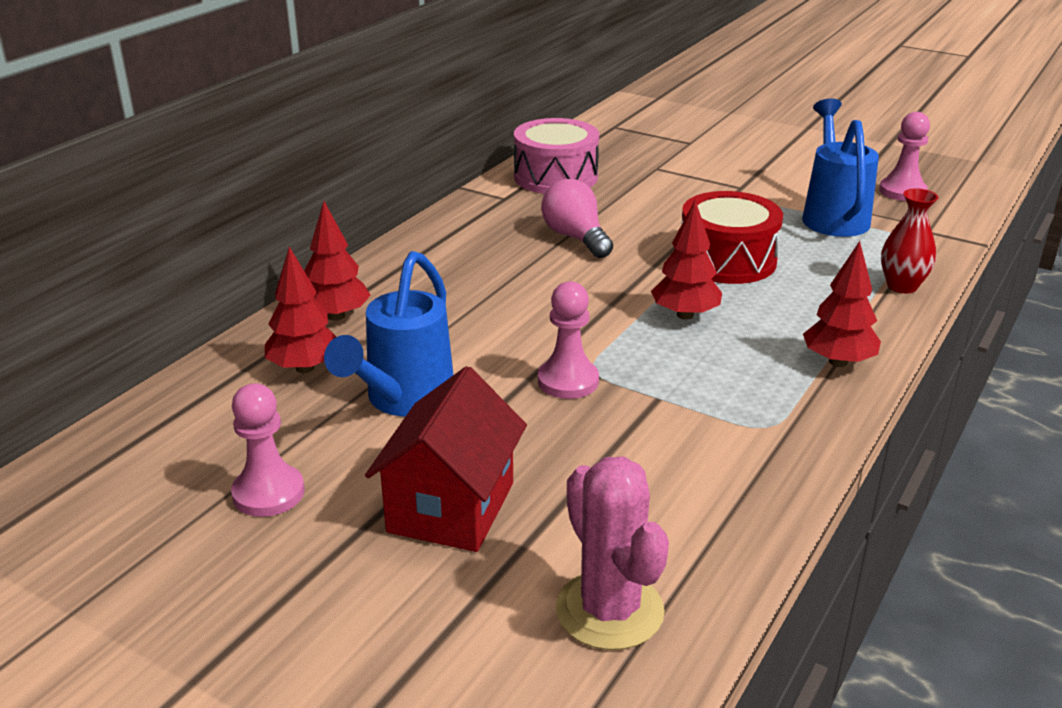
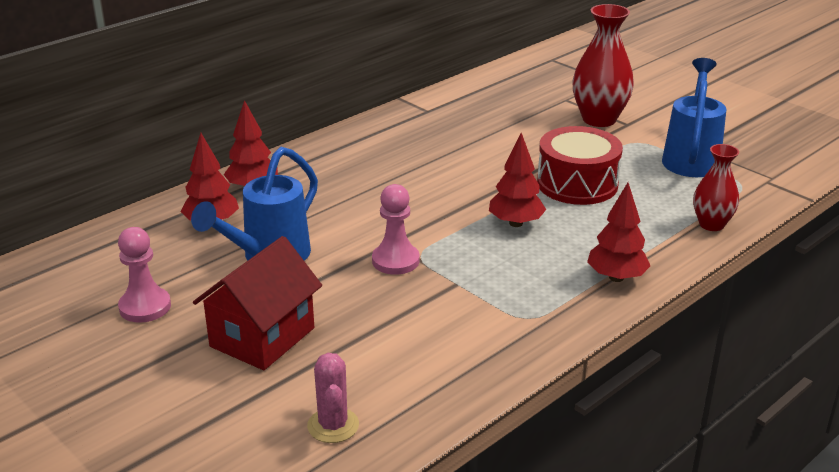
camera: 15 degrees right, 0 degrees up
pink drum [514,118,599,194] -> none
pink light bulb [541,179,613,258] -> none
pink cactus [556,456,669,650] -> pink cactus [307,353,359,443], size x0.65
pink pawn [879,112,930,201] -> none
none -> red vase [572,4,634,127]

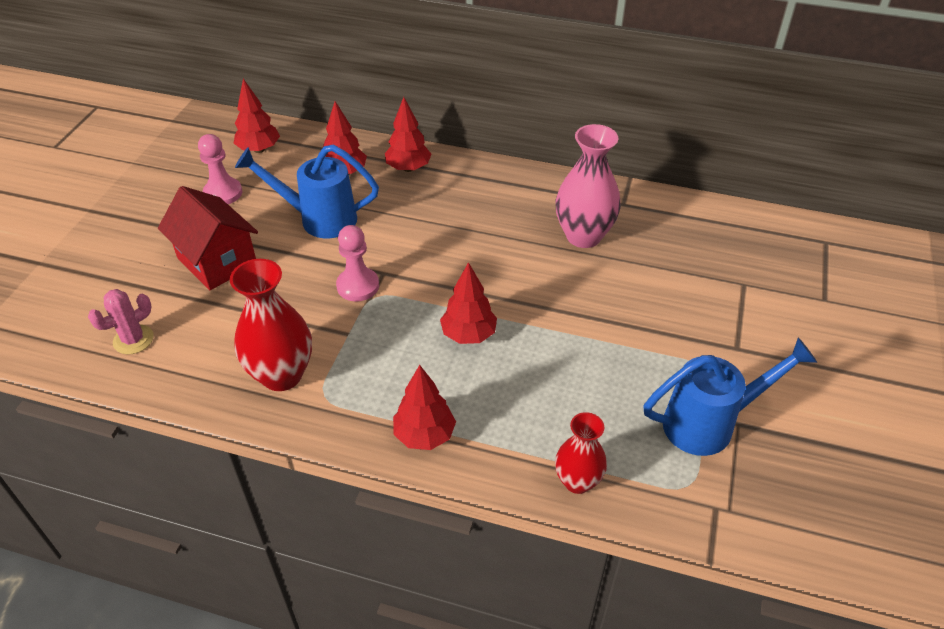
camera: 60 degrees right, 15 degrees up
red house [193,236,322,370] -> red house turned 45 degrees clockwise [158,186,258,290]
red drum [537,126,623,205] -> none
red vase [572,4,634,127] -> red vase moved to [230,259,312,391]
none -> red tree [234,79,280,153]
none -> pink vase [556,124,621,248]

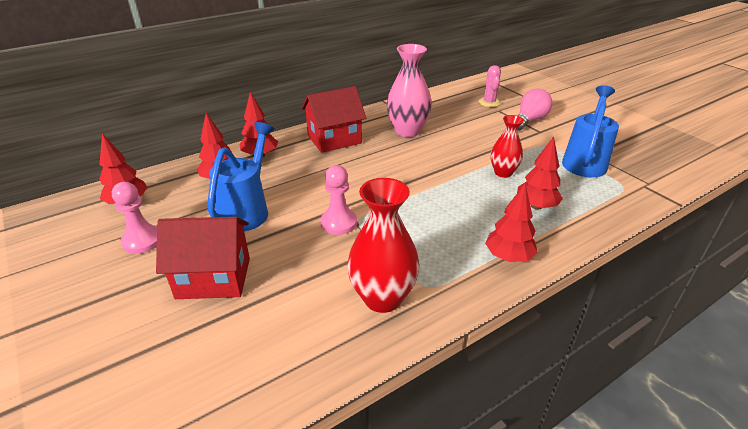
camera: 50 degrees left, 10 degrees down
pink cactus [88,289,154,354] -> pink cactus moved to [479,65,501,107]
blue watering can [235,144,379,238] -> blue watering can turned 150 degrees clockwise [208,122,274,231]
red tree [440,262,497,344] -> red tree moved to [517,137,563,210]
red vase [555,412,607,494] -> red vase moved to [491,115,524,178]
none -> red house [301,86,366,153]
none -> pink light bulb [517,89,553,131]

